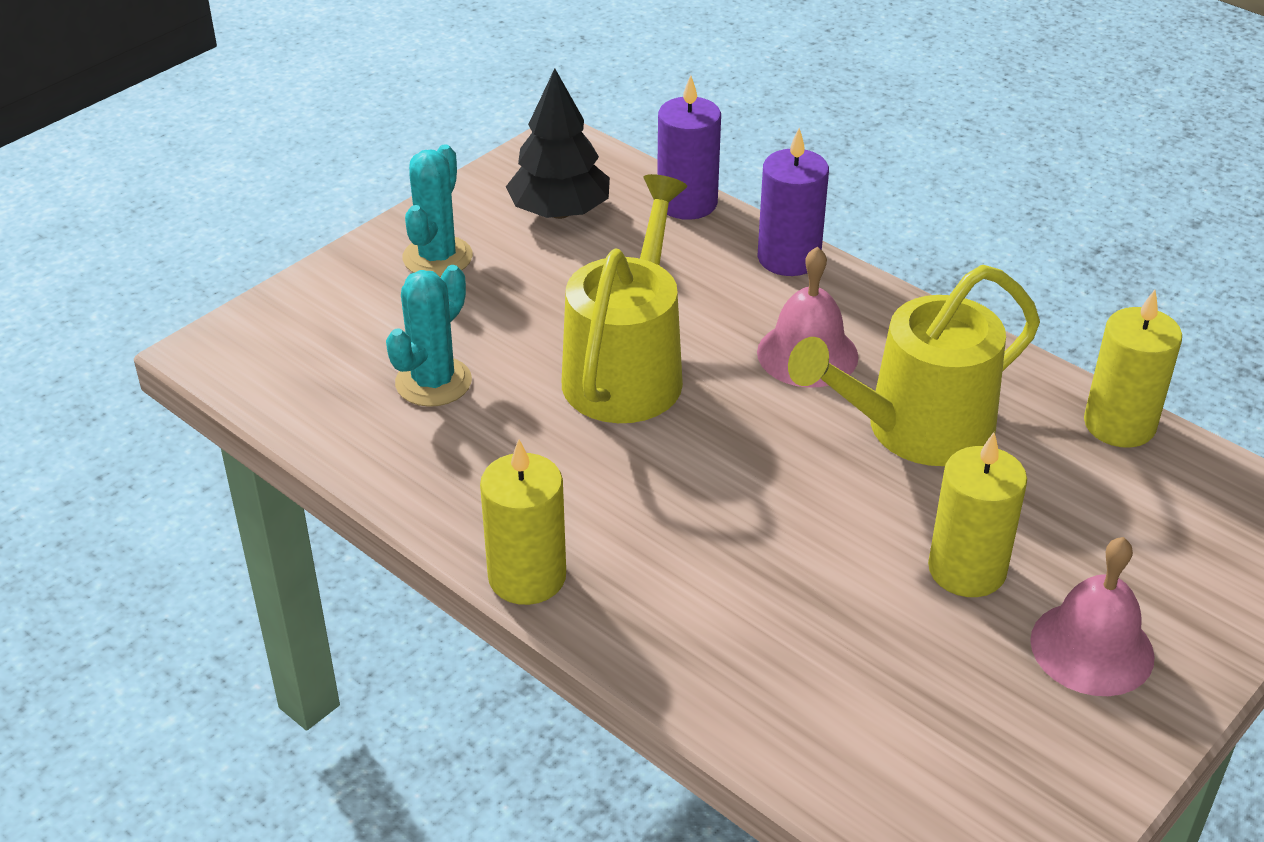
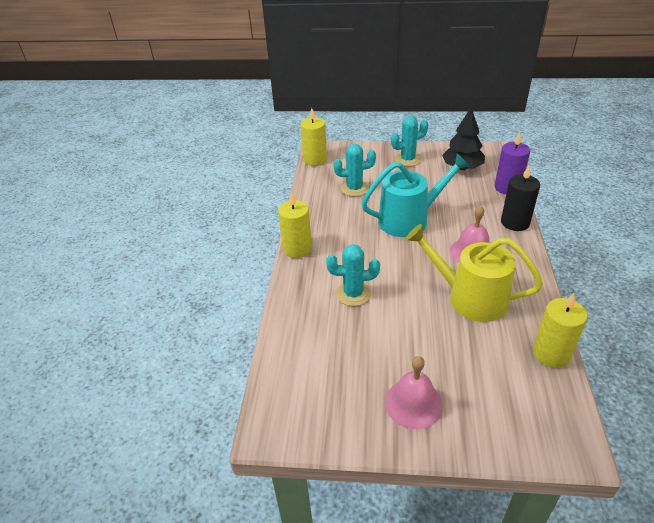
camera: 55 degrees right, 0 degrees up
yellow watering can [562,174,687,423] -> turquoise watering can [361,153,470,237]
purple candle [757,128,829,276] -> black candle [501,166,540,231]
yellow candle [928,432,1027,597] -> yellow candle moved to [300,108,327,166]
none -> turquoise cactus [326,244,380,306]

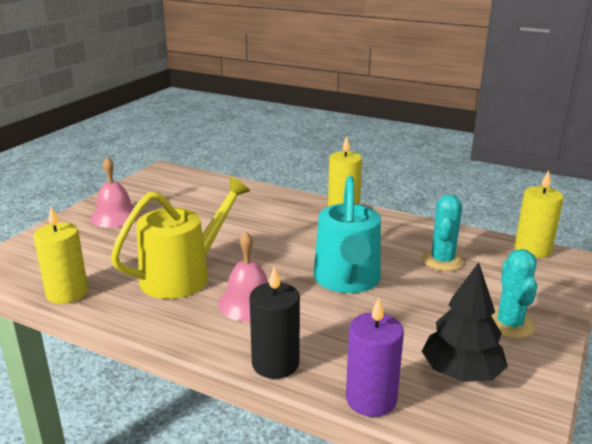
camera: 110 degrees right, 15 degrees down
turquoise cactus [326,244,380,306] -> none

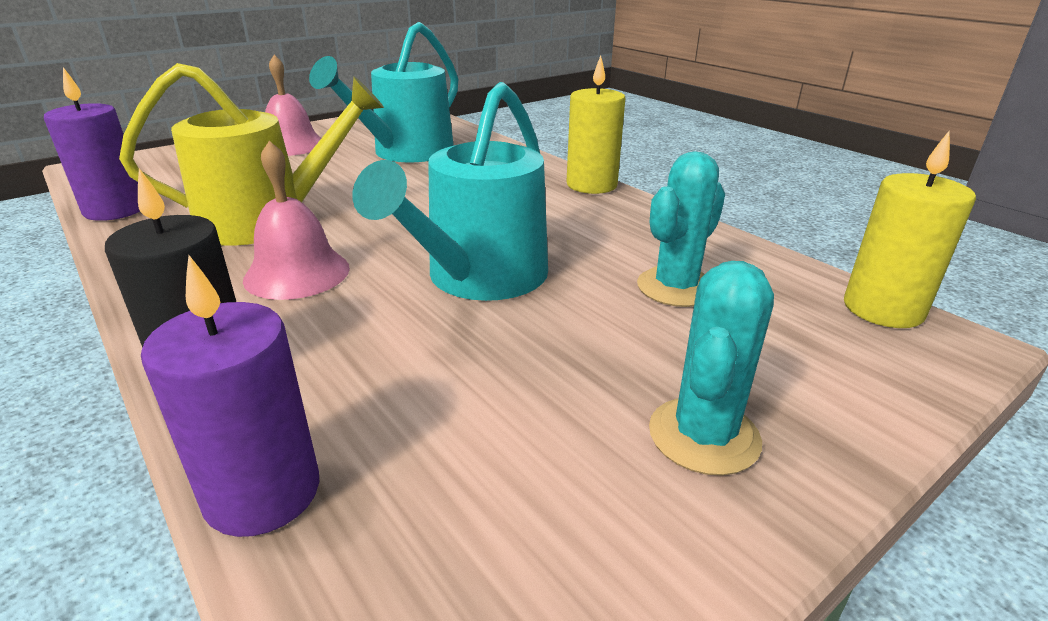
camera: 25 degrees right, 5 degrees up
yellow candle [33,207,88,304] -> purple candle [44,67,140,221]
black tree [422,262,508,382] -> none
none -> turquoise watering can [309,22,458,162]

